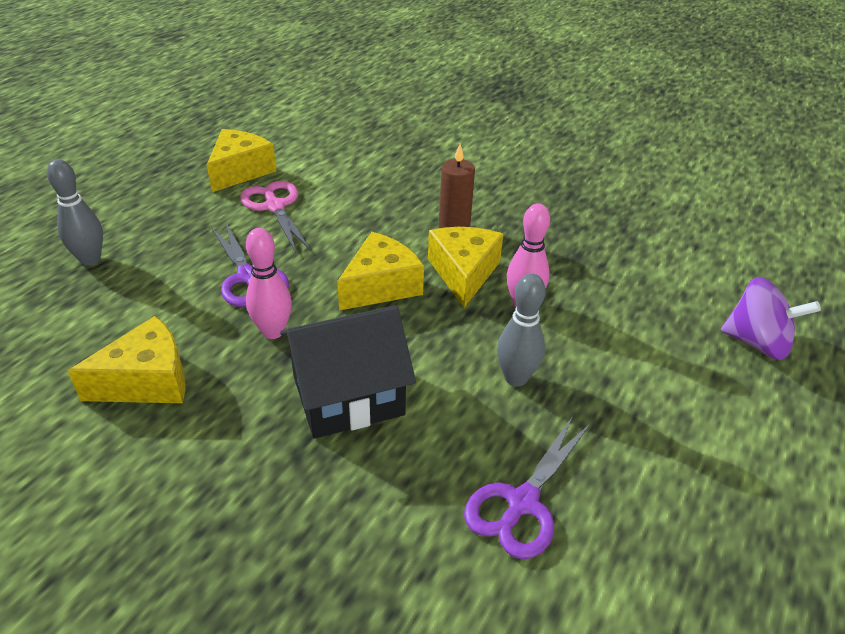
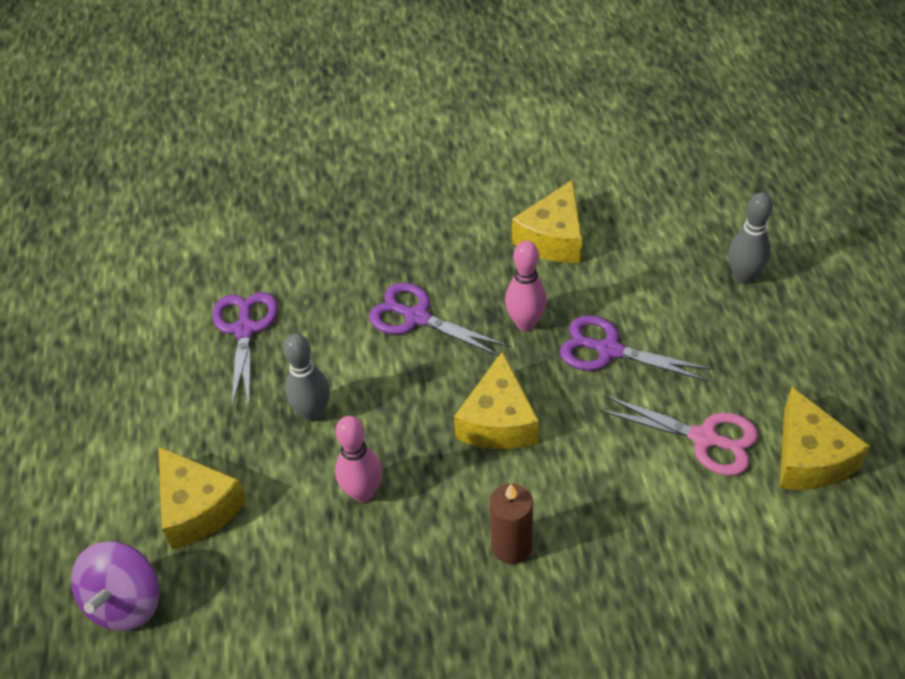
camera: 145 degrees right, 10 degrees up
black house [280,305,416,439] -> purple scissors [369,283,508,356]
yellow cheese [428,227,503,308] -> yellow cheese moved to [158,446,247,549]
purple spinning top [721,277,821,360] -> purple spinning top turned 60 degrees counterclockwise [71,541,160,631]

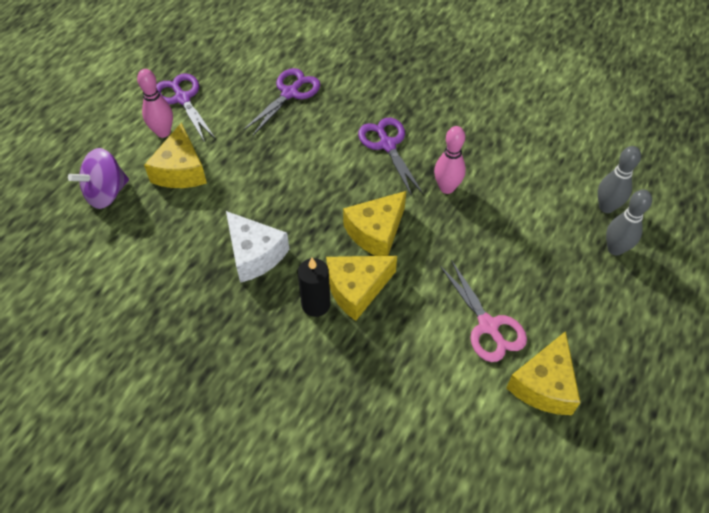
camera: 35 degrees right, 5 degrees up
grey bowling pin [283,334,330,422] -> grey bowling pin moved to [598,146,641,213]
pink bowling pin [335,416,382,502] -> pink bowling pin moved to [137,69,173,138]
brown candle [490,483,533,564] -> black candle [298,258,330,317]
yellow cheese [512,180,582,263] -> yellow cheese moved to [326,256,397,321]
purple scissors [560,315,712,381] -> purple scissors moved to [156,73,215,142]
none -> white cheese [226,211,289,283]

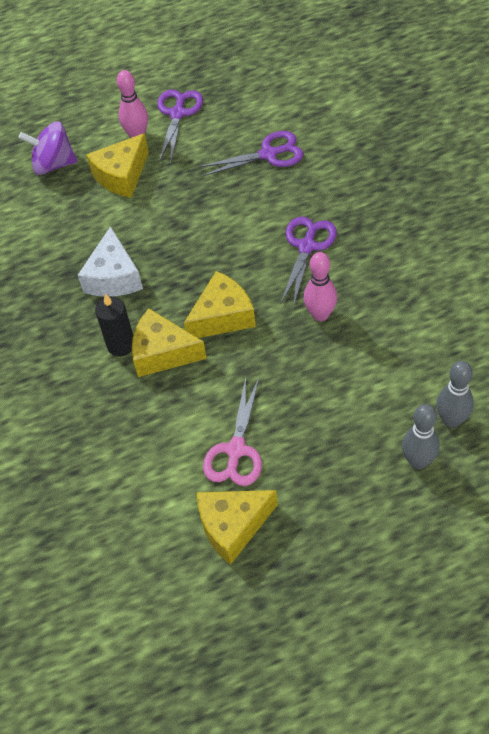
camera: 45 degrees right, 0 degrees up
yellow cheese [343,191,406,256] -> yellow cheese turned 150 degrees clockwise [184,271,256,338]

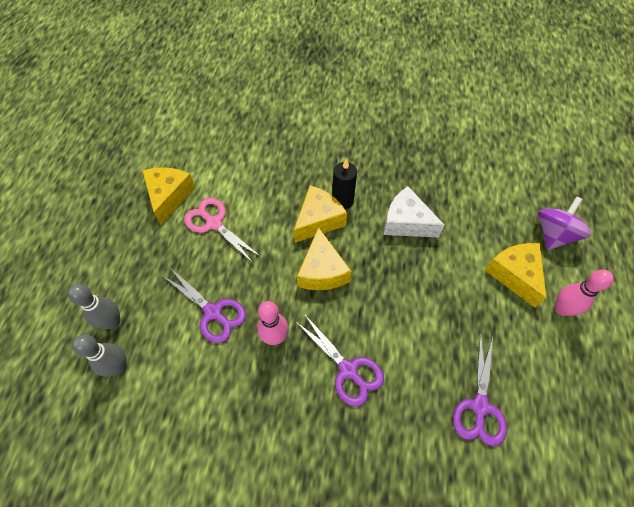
camera: 115 degrees right, 5 degrees up
purple scissors [157,89,203,162] -> purple scissors moved to [163,269,246,343]

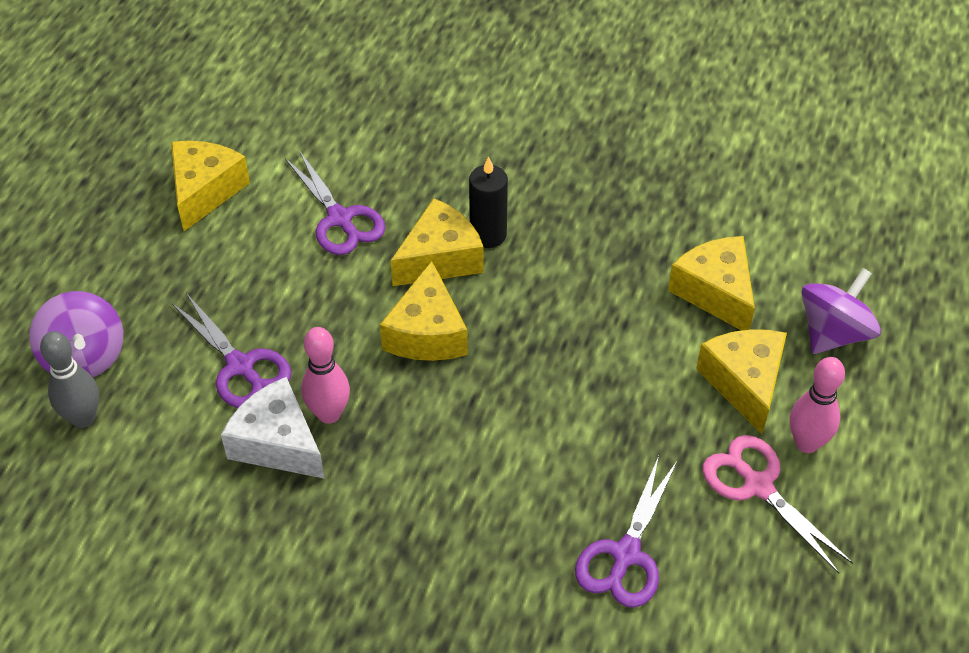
camera: 10 degrees right, 10 degrees down
grey bowling pin [68,284,120,329] -> purple spinning top [29,291,123,377]
pink scissors [184,198,261,263] -> pink scissors moved to [702,435,853,574]
purple scissors [295,314,384,407] -> purple scissors moved to [285,150,385,255]
white cheese [383,186,445,237] -> white cheese moved to [221,377,325,479]
none -> yellow cheese [668,236,755,331]

